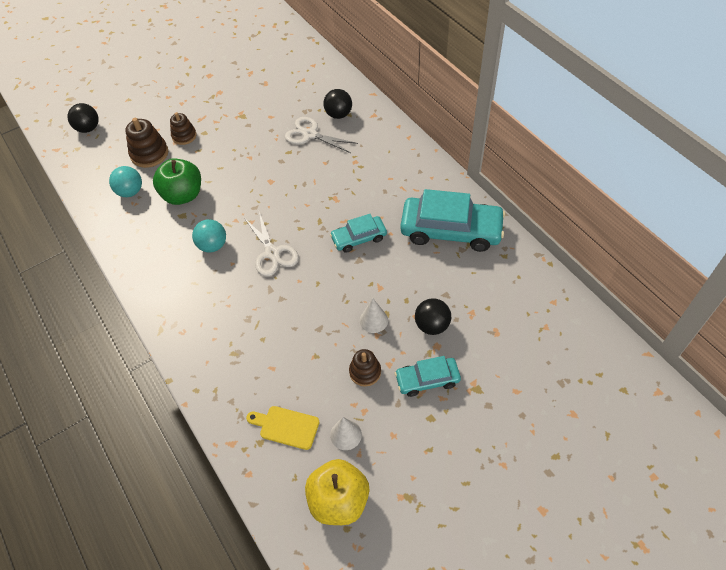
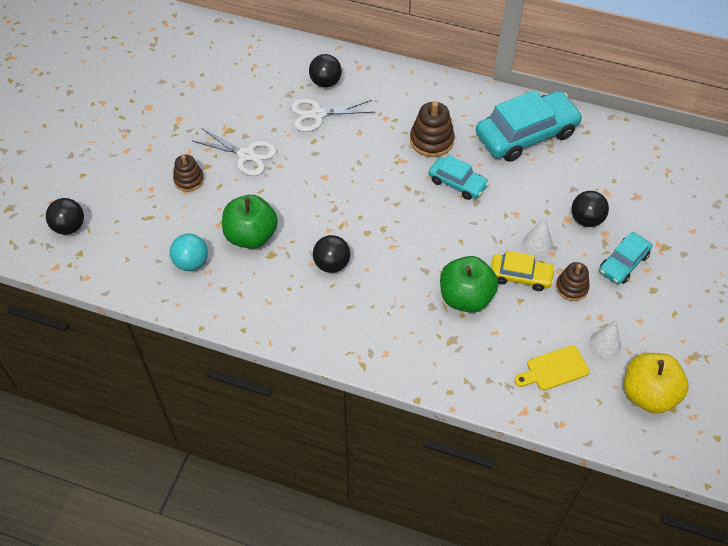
camera: 40 degrees left, 0 degrees up
brown stacking toy [125,118,168,168] -> brown stacking toy moved to [410,101,455,157]
turquoise ball [192,219,226,253] -> black ball [313,235,350,273]
white scissors [244,212,299,276] -> white scissors moved to [193,128,277,176]
turquoise car [330,214,387,253] -> turquoise car turned 90 degrees counterclockwise [428,155,489,200]
none -> green apple [440,256,498,313]
none -> yellow car [491,251,555,291]

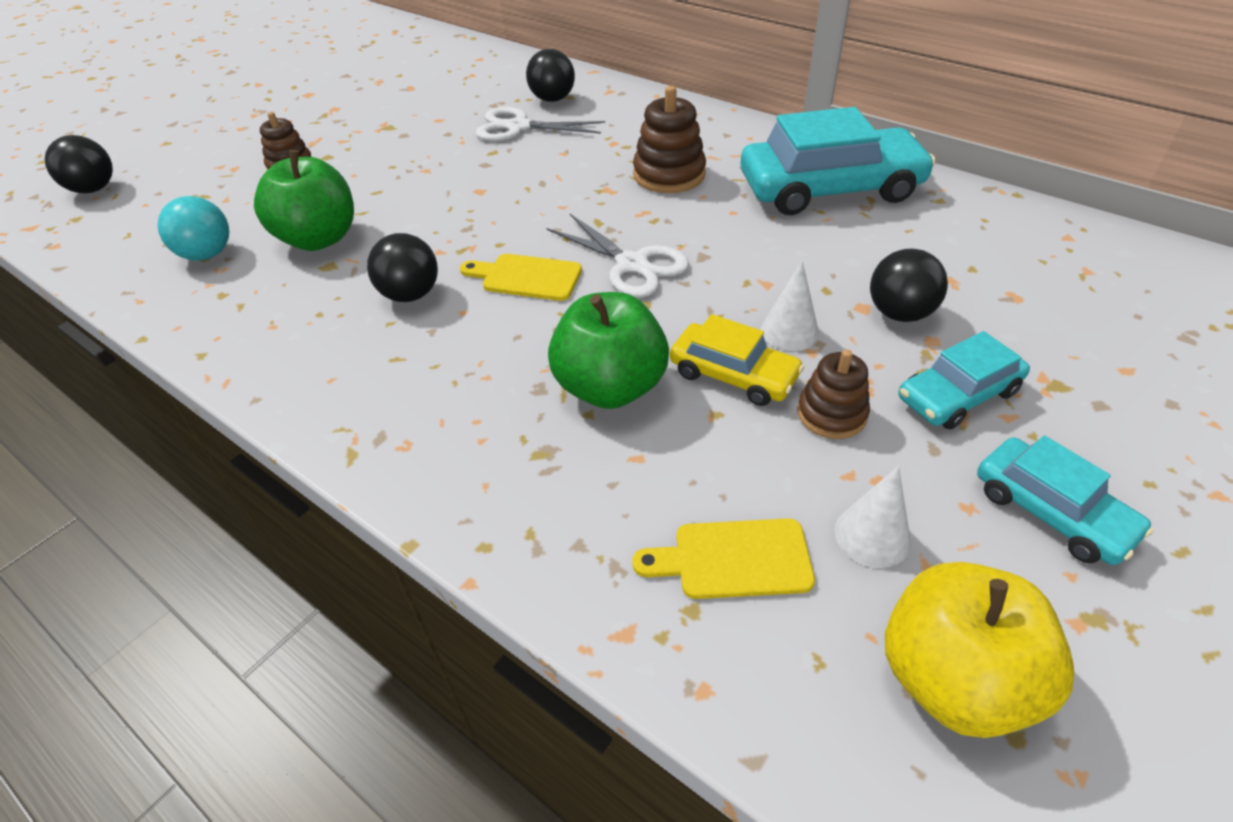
camera: 20 degrees right, 10 degrees down
white scissors [193,128,277,176] -> white scissors moved to [546,213,689,297]
turquoise car [428,155,489,200] -> turquoise car moved to [977,435,1154,565]
none -> yellow cutting board [460,254,582,301]

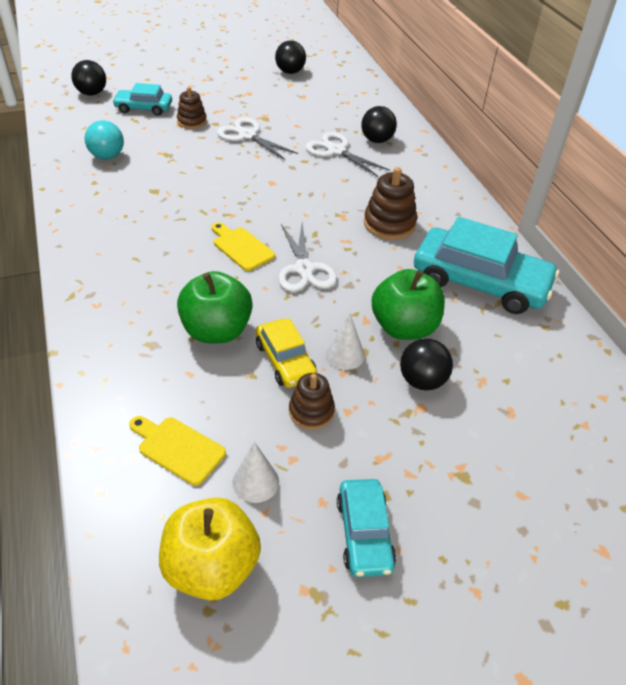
camera: 30 degrees right, 0 degrees up
green apple [254,150,354,251] -> green apple moved to [372,269,445,340]
black ball [367,233,438,302] -> black ball moved to [275,40,306,74]
turquoise car [899,331,1030,430] -> turquoise car moved to [112,83,172,116]
none -> white scissors [217,117,298,160]

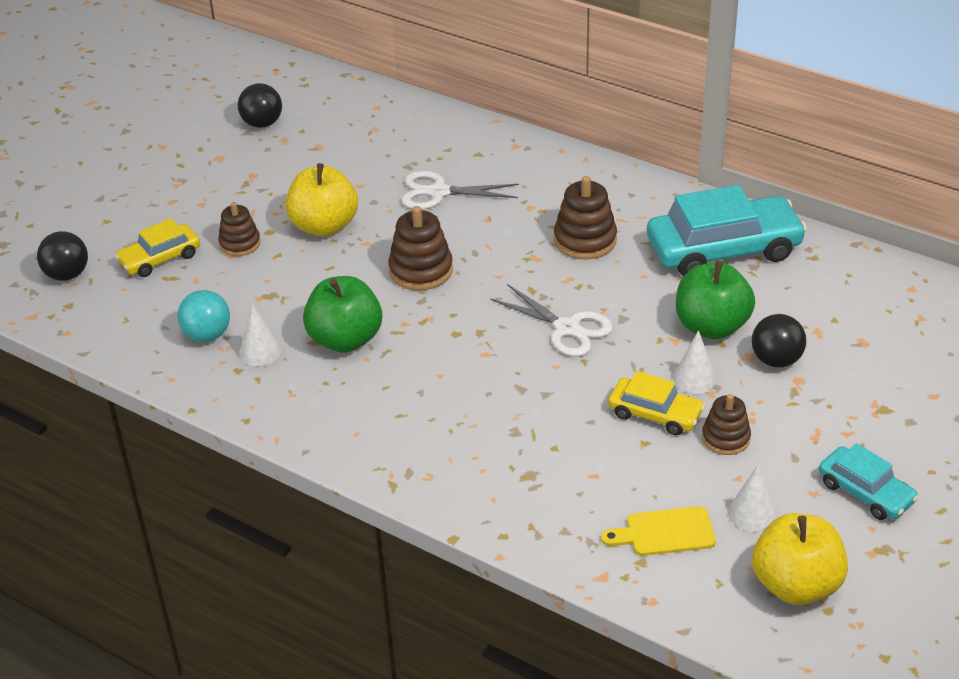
camera: 35 degrees left, 5 degrees down
turquoise car [112,83,172,116] -> yellow car [115,219,200,277]
green apple [177,271,253,343] -> green apple moved to [303,276,382,352]
yellow cutting board [212,222,275,271] -> none
white scissors [217,117,298,160] -> yellow apple [285,163,358,237]
black ball [361,106,397,143] -> none
none -> white cone [239,304,281,366]
none -> brown stacking toy [388,206,453,290]

